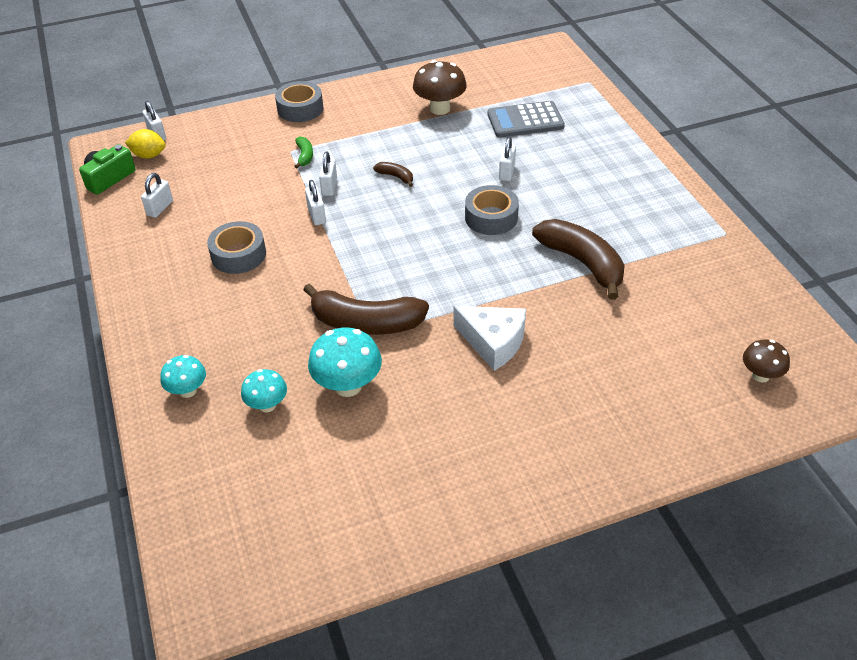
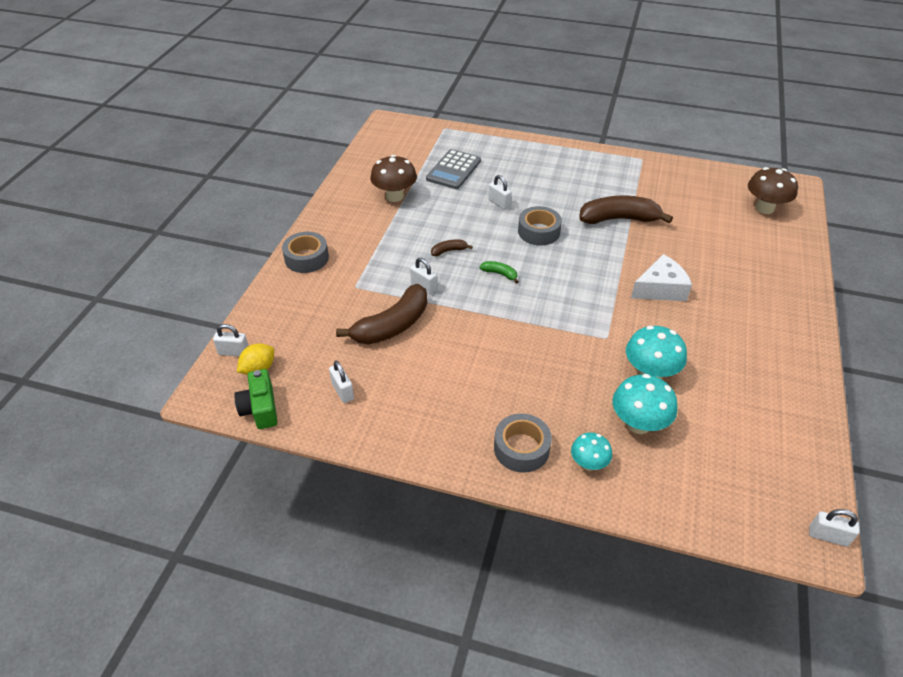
camera: 55 degrees left, 0 degrees up
grey tape [207,221,266,274] -> grey tape moved to [494,414,552,473]
turquoise mushroom [241,369,287,412] -> turquoise mushroom [613,374,677,434], size x1.61
green banana [295,136,313,168] -> green banana moved to [479,261,518,284]
brown banana [303,284,429,335] -> brown banana moved to [336,284,428,345]
white padlock [305,180,326,225] -> white padlock moved to [809,509,860,547]
brown mushroom [743,340,790,382] -> brown mushroom [748,167,798,214], size x1.61

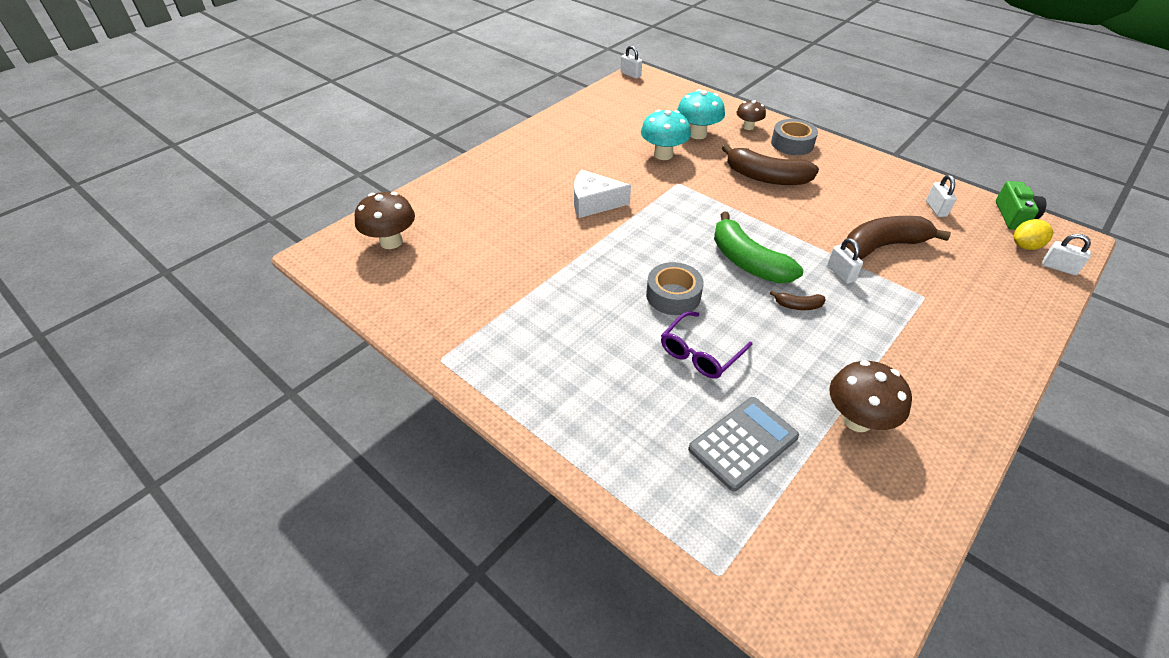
camera: 155 degrees left, 0 degrees up
grey tape [282,232,329,273] -> none
green banana [479,261,518,284] -> green banana [714,212,803,283], size x2.24
white padlock [488,175,512,210] -> purple glasses [661,311,752,379]
turquoise mushroom [571,432,612,471] -> brown mushroom [737,100,766,130]
brown banana [579,196,673,224] -> brown banana moved to [722,144,819,185]

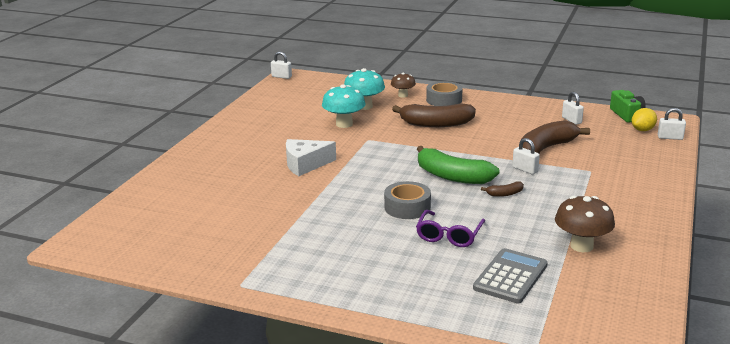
camera: 20 degrees left, 20 degrees down
brown mushroom [355,192,415,249] -> none

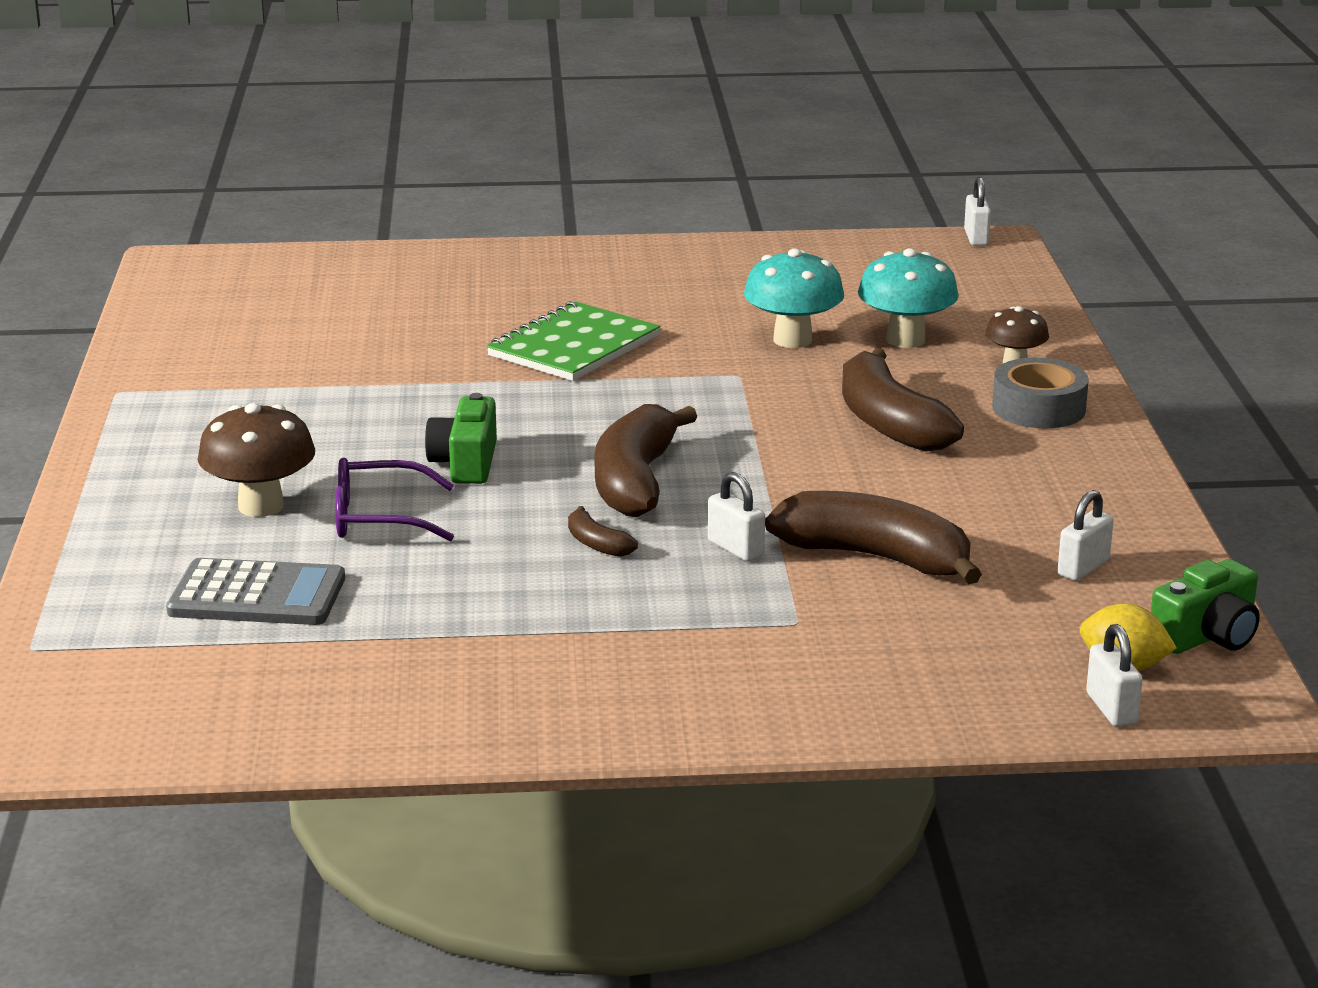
camera: 65 degrees right, 0 degrees up
white cheese [286,139,336,176] -> green notebook [486,301,660,381]
grey tape [384,181,431,219] -> green camera [425,393,497,484]
green banana [417,146,500,184] -> brown banana [594,404,697,517]
white padlock [512,138,540,174] -> white padlock turned 60 degrees counterclockwise [708,472,765,562]
brown mushroom [555,196,615,252] -> brown mushroom moved to [198,403,315,517]

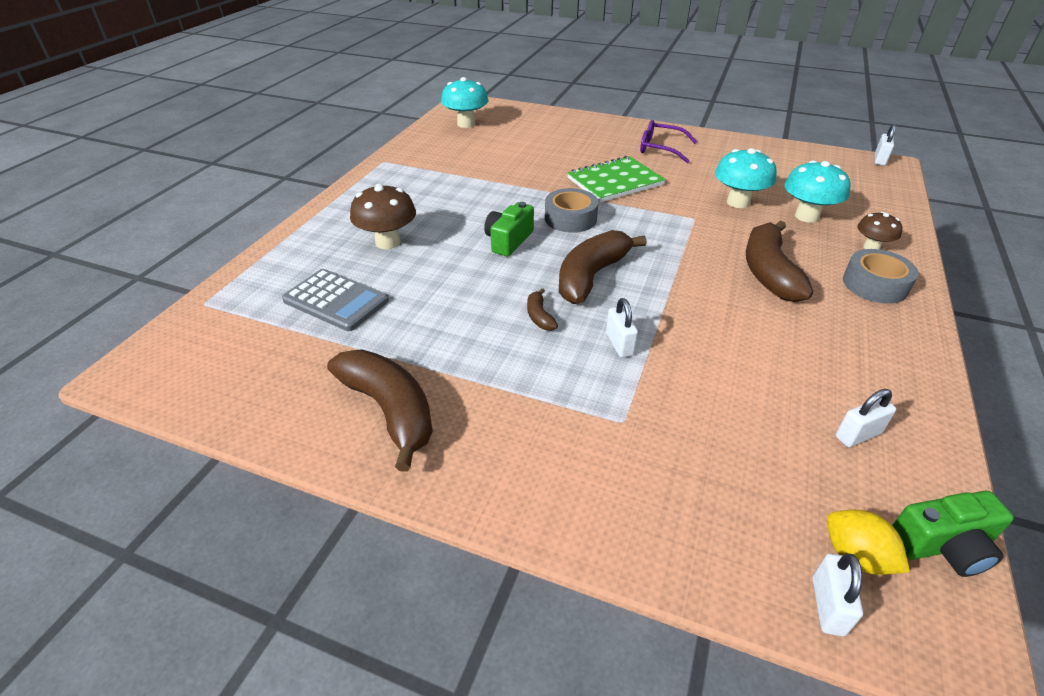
camera: 25 degrees right, 15 degrees up
purple glasses [335,458,454,541] -> purple glasses moved to [640,120,697,163]
brown banana [765,491,982,584] -> brown banana moved to [327,350,433,472]
none -> turquoise mushroom [441,77,489,128]
none -> grey tape [545,188,599,233]

